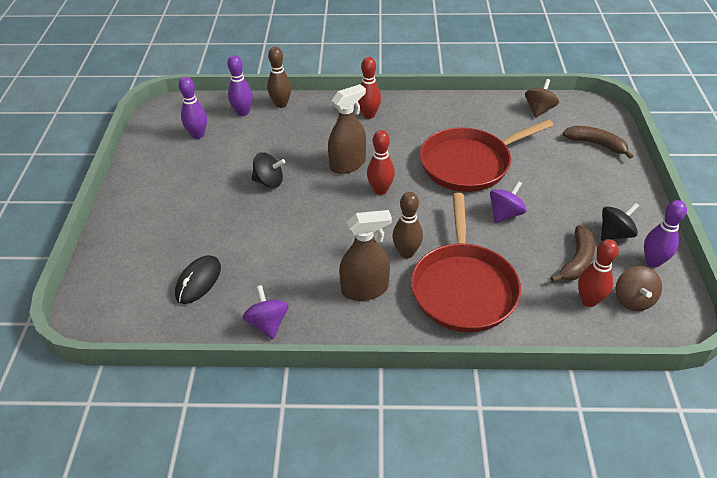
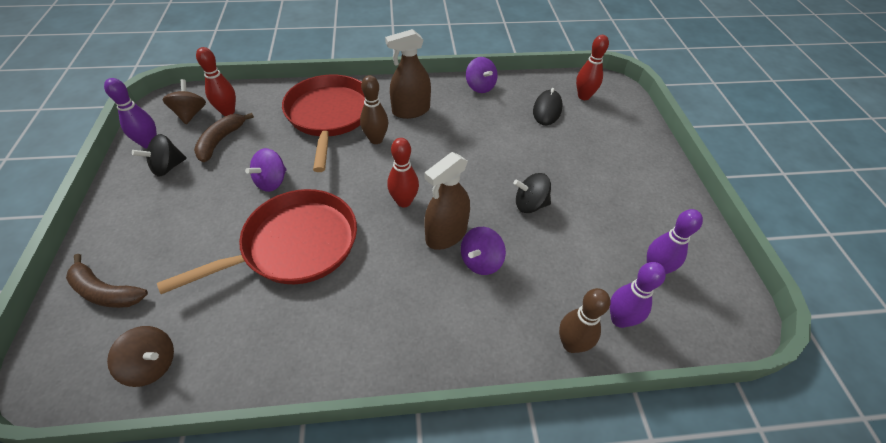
camera: 170 degrees right, 5 degrees up
red bowling pin [358,57,381,119] -> red bowling pin moved to [576,35,609,100]
brown spinning top [525,79,559,118] -> brown spinning top turned 90 degrees counterclockwise [107,326,174,387]
none -> purple spinning top [461,227,506,275]

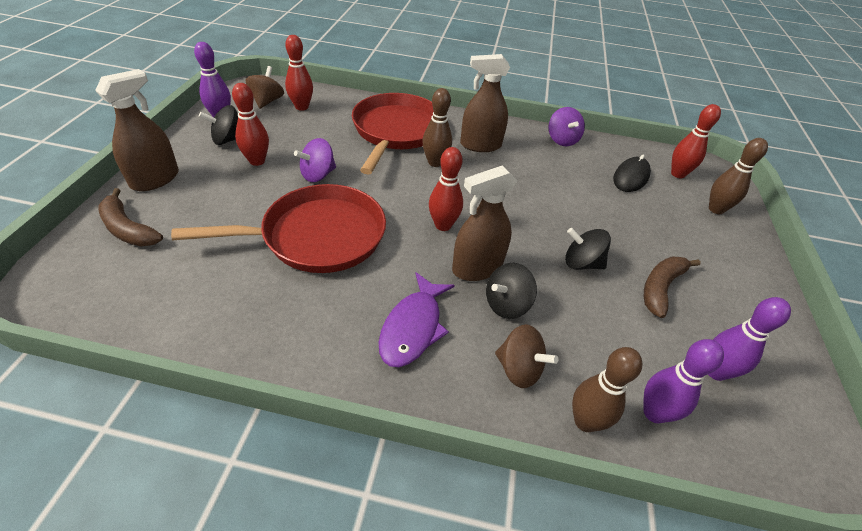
camera: 15 degrees right, 5 degrees down
brown spinning top [107,326,174,387] -> brown spinning top moved to [495,324,558,388]
brown banana [194,113,254,162] -> brown banana moved to [644,256,701,318]
purple spinning top [461,227,506,275] -> black spinning top [486,263,537,319]
none -> brown spray bottle [95,69,179,191]
none -> red bowling pin [232,83,269,166]
none -> purple fish [379,272,455,367]
none -> brown bowling pin [709,138,768,214]

